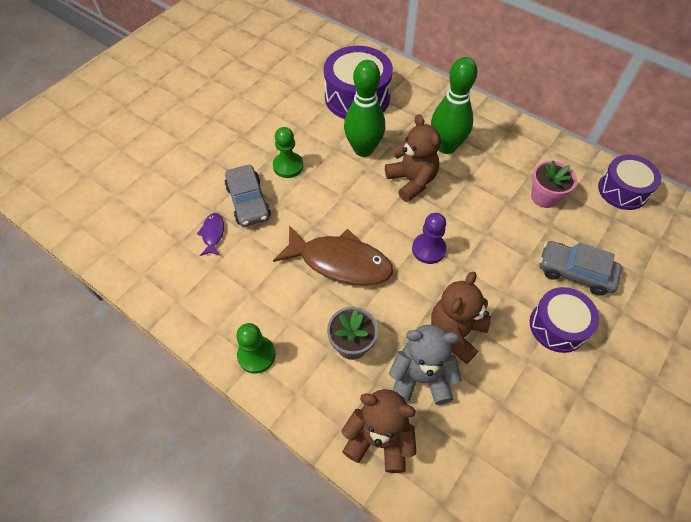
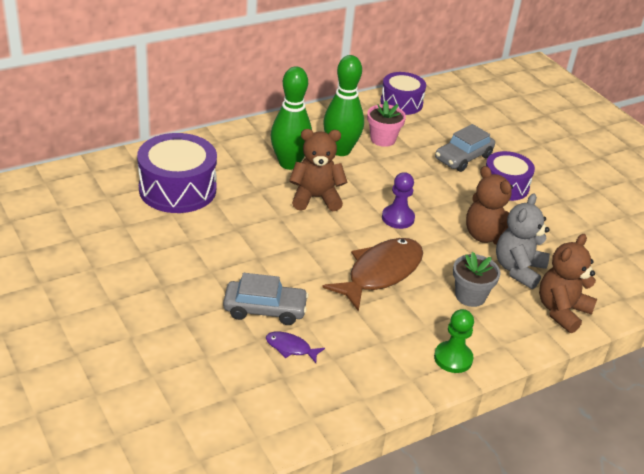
camera: 70 degrees left, 20 degrees down
green pawn [273,127,304,178] -> none
green bowling pin [344,60,385,157] -> green bowling pin moved to [323,55,364,156]

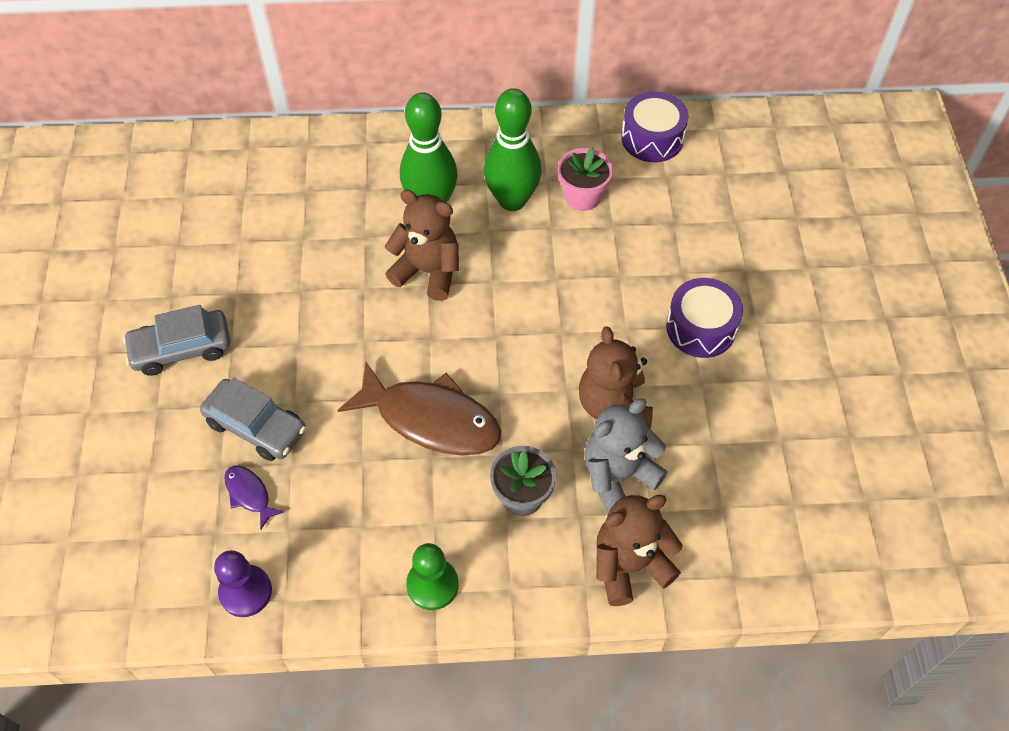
camera: 30 degrees right, 20 degrees up
purple drum [137,133,217,213] -> none
brown fish [322,238,423,312] -> brown fish turned 45 degrees clockwise [338,362,501,455]
purple pawn [382,172,415,229] -> purple pawn moved to [214,550,272,617]
grey car [435,124,495,172] -> grey car moved to [123,305,230,376]

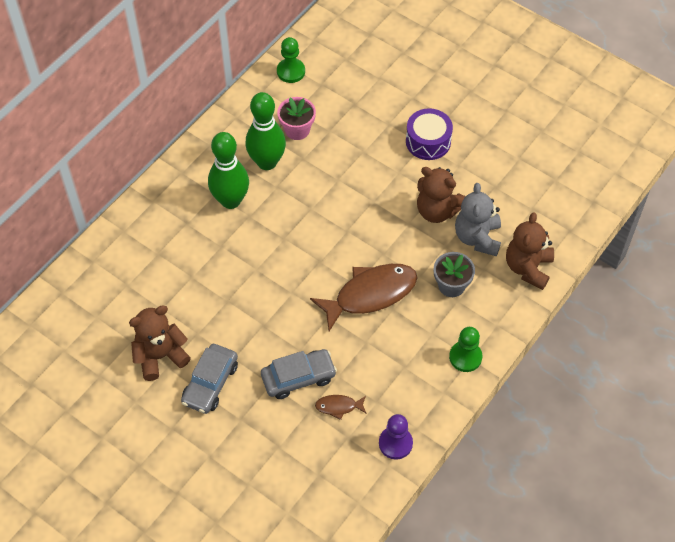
camera: 50 degrees left, 0 degrees up
purple fish [224,465,285,530] -> brown fish [315,395,367,420]
brown teddy bear [385,190,459,301] -> brown teddy bear moved to [129,305,191,381]
purple drum [621,91,688,162] -> green pawn [277,37,305,83]

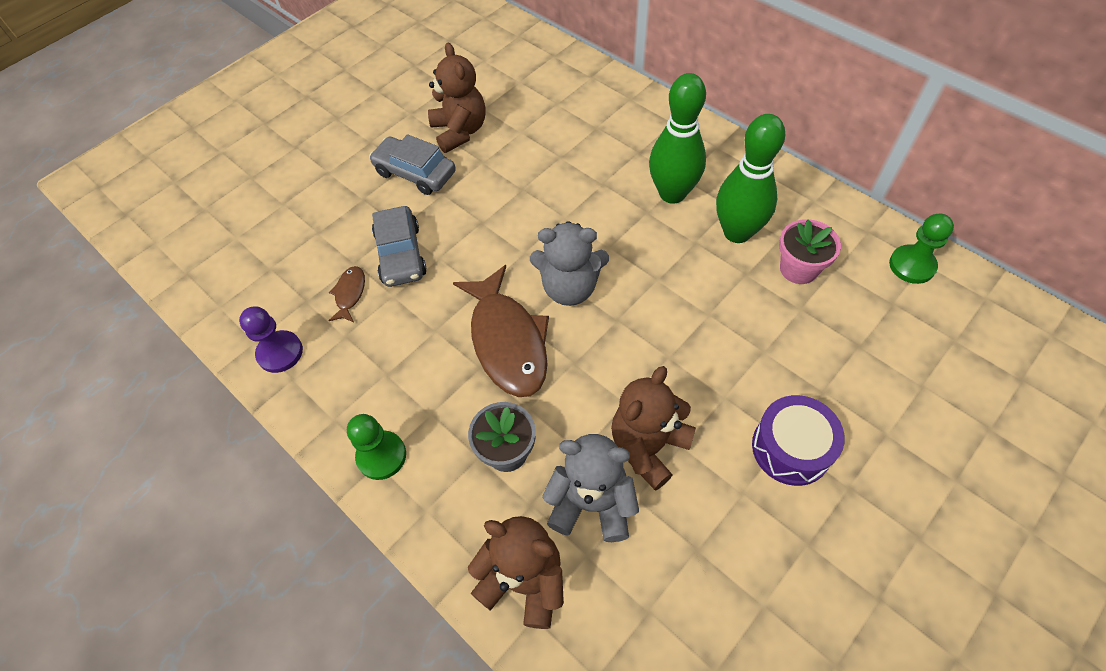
camera: 100 degrees right, 0 degrees up
none -> grey teddy bear [530,221,609,306]

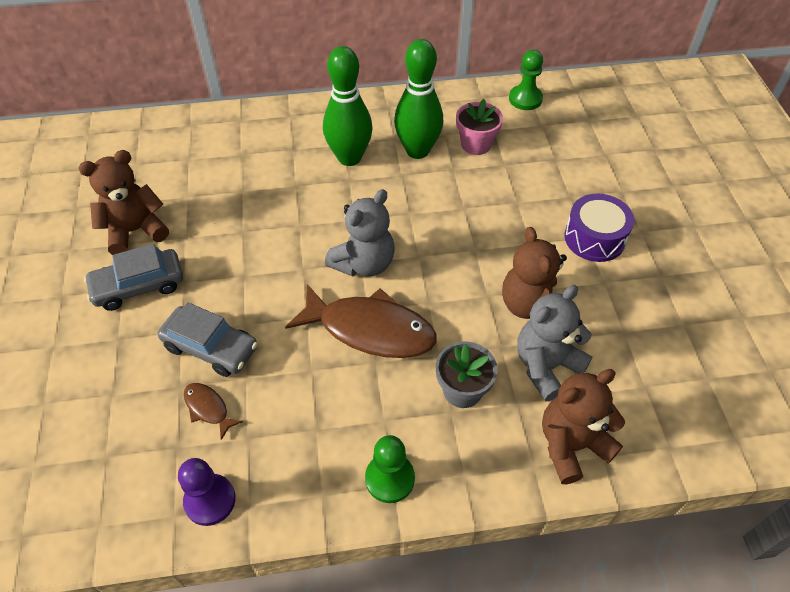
camera: 55 degrees left, 5 degrees down
brown teddy bear [428,43,486,153] -> brown teddy bear turned 45 degrees counterclockwise [78,150,169,255]

